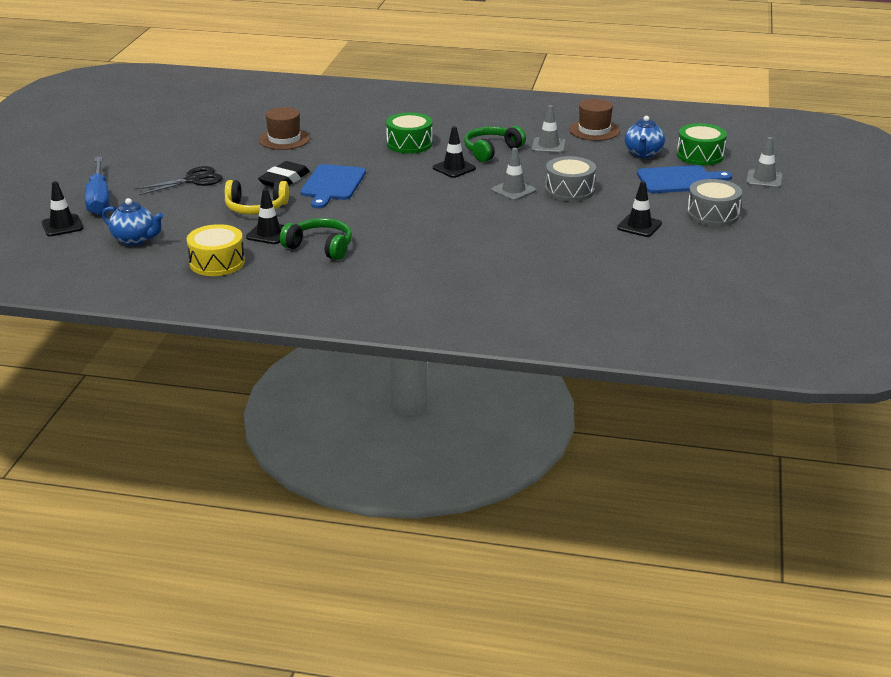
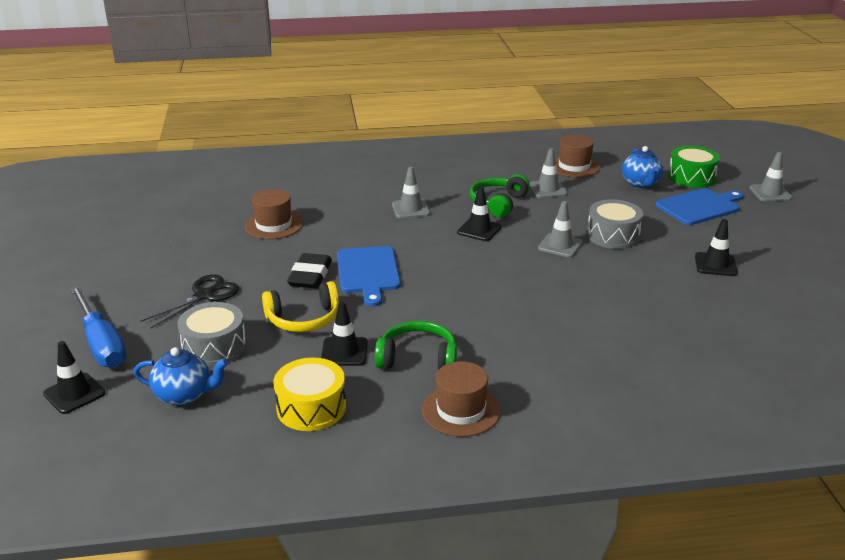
camera: 20 degrees left, 0 degrees up
green drum [386,112,433,154] -> grey traffic cone [392,167,430,218]
grey drum [687,179,742,226] -> grey drum moved to [177,302,247,367]
none -> brown hat [422,361,501,437]

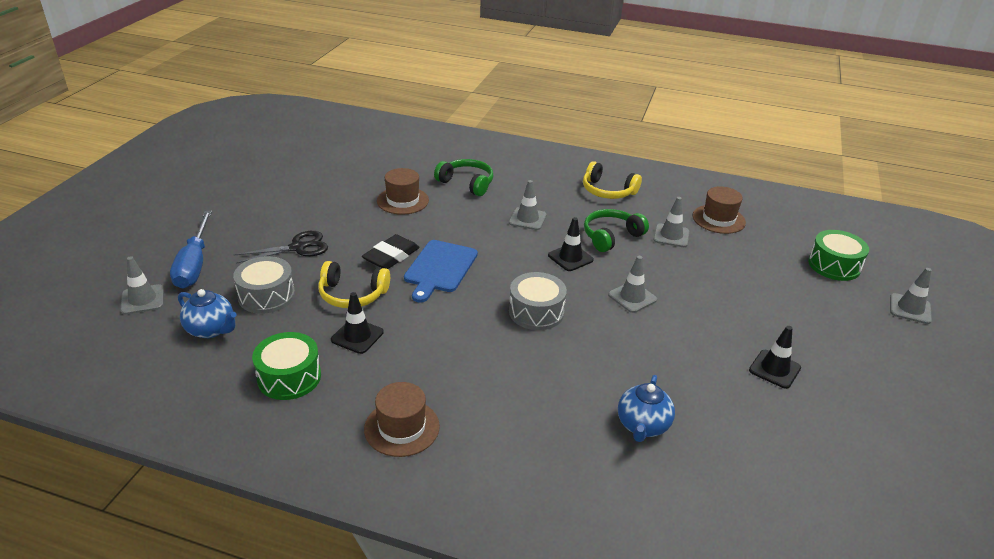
camera: 25 degrees right, 5 degrees up
black traffic cone [43,341,106,414] -> grey traffic cone [120,256,164,315]
yellow drum [274,358,346,431] -> green drum [252,332,321,400]
green headphones [375,321,457,370] -> green headphones moved to [434,159,493,196]
grey drum [587,199,643,249] -> grey drum moved to [509,272,567,330]
blue teapot [622,146,663,188] -> blue teapot moved to [618,375,675,442]
blue cutting board [655,188,743,225] -> none
none -> yellow headphones [583,161,642,199]

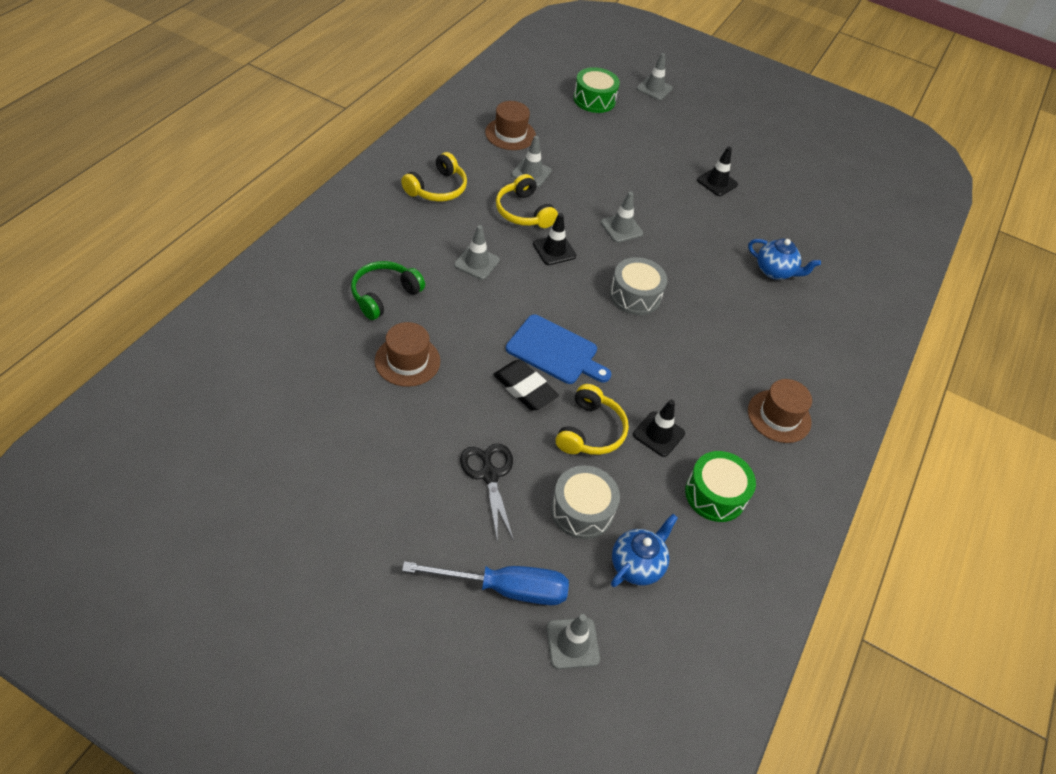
camera: 85 degrees left, 15 degrees up
green headphones [584,209,649,252] -> yellow headphones [496,174,558,228]

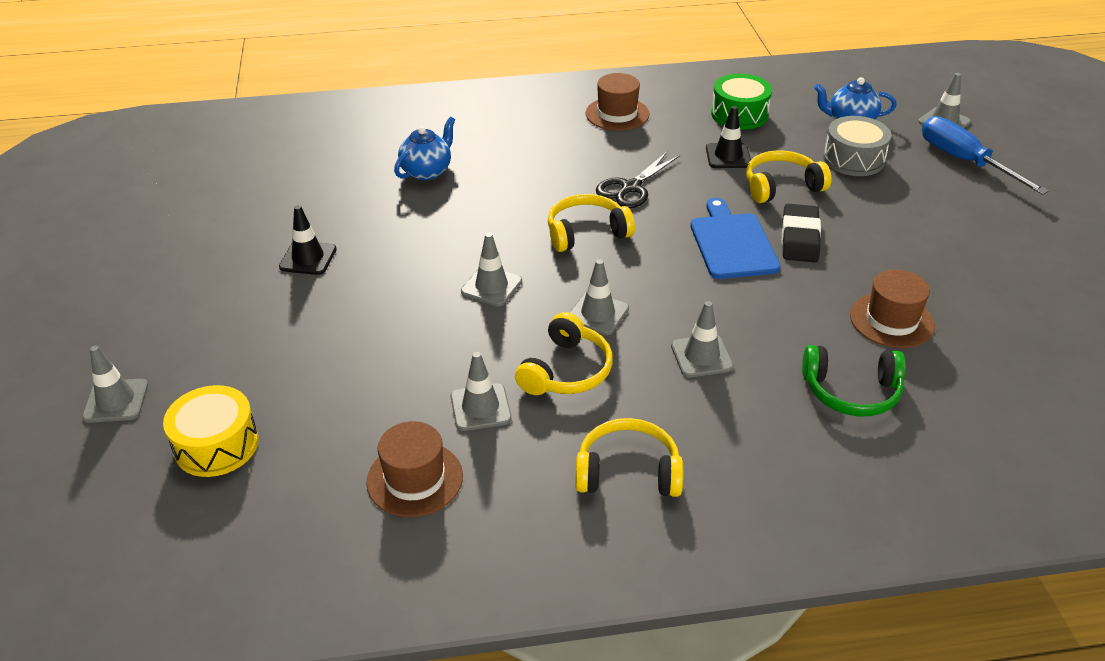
camera: 120 degrees left, 10 degrees down
black scissors [460,443,514,541] -> black scissors moved to [596,152,680,208]
black traffic cone [533,213,576,265] -> grey traffic cone [569,259,629,335]
green drum [573,67,620,113] -> yellow drum [163,385,259,477]
grey drum [610,257,667,315] -> yellow headphones [548,194,635,252]
blue teapot [748,239,821,280] -> blue teapot turned 45 degrees clockwise [394,117,455,180]

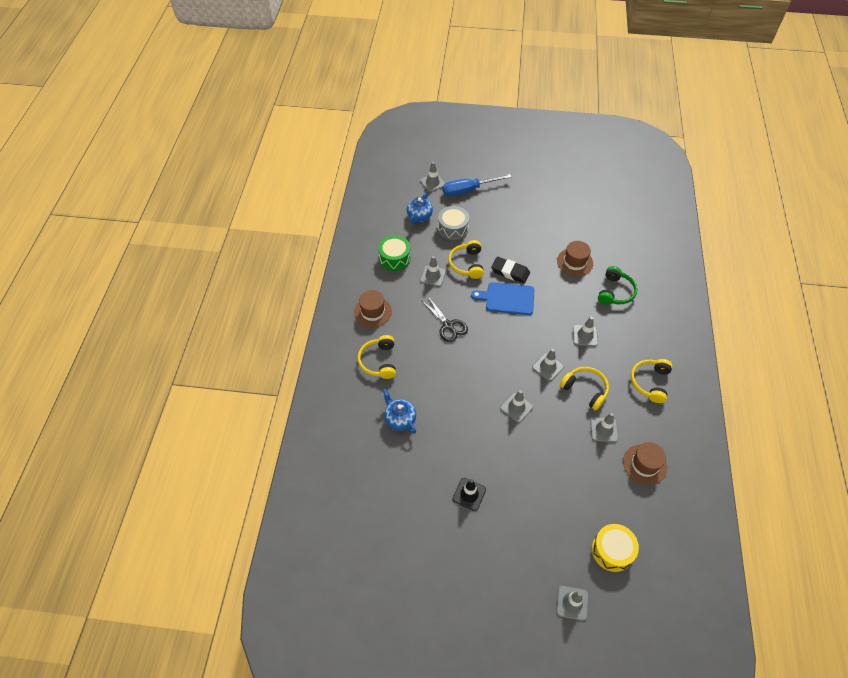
camera: 75 degrees left, 15 degrees up
yellow headphones [548,194,635,252] -> yellow headphones moved to [358,335,396,379]
black traffic cone [706,106,751,168] -> grey traffic cone [420,256,446,287]

